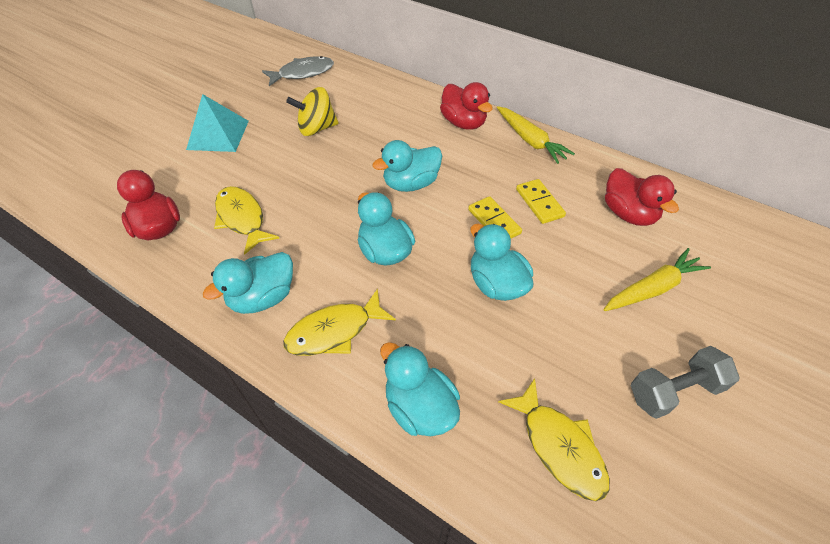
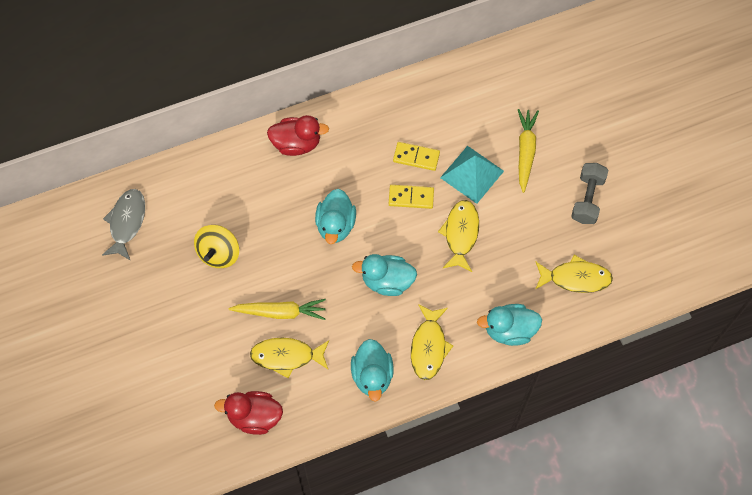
camera: 55 degrees left, 15 degrees up
turquoise pyramid [186,94,249,152] -> turquoise pyramid moved to [440,146,504,204]
turquoise duck [470,224,533,301] -> yellow fish [438,200,479,272]
yellow carrot [497,106,575,164] -> yellow carrot moved to [229,299,326,320]
red duck [605,168,679,226] -> none

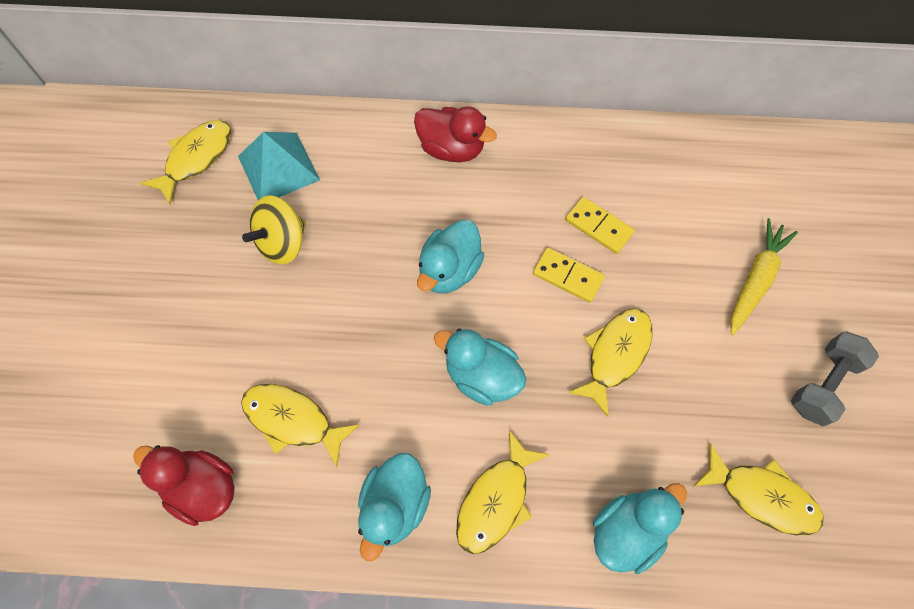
camera: 25 degrees right, 0 degrees up
grey fish [102,189,145,261] -> yellow fish [140,120,231,205]
yellow carrot [229,299,326,320] -> none
turquoise pyramid [440,146,504,204] -> turquoise pyramid moved to [238,132,320,200]
turquoise duck [477,304,542,346] -> turquoise duck turned 120 degrees clockwise [593,483,687,574]

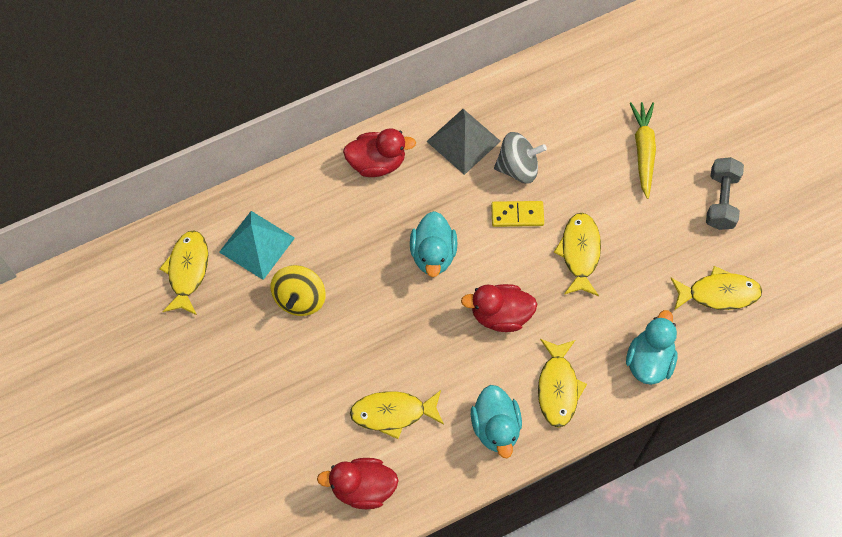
camera: 30 degrees left, 0 degrees up
turquoise duck [434,328,526,406] -> red duck [461,284,537,332]
yellow domino [565,197,635,254] -> grey spinning top [494,132,547,183]
none -> grey pyramid [426,109,501,175]

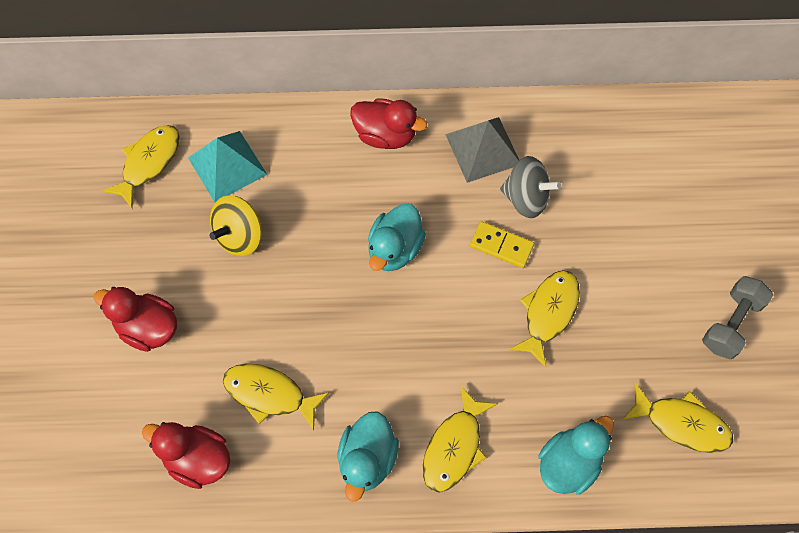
camera: 25 degrees right, 0 degrees up
red duck [461,284,537,332] -> red duck moved to [94,287,177,352]
yellow carrot [630,102,656,199] -> none

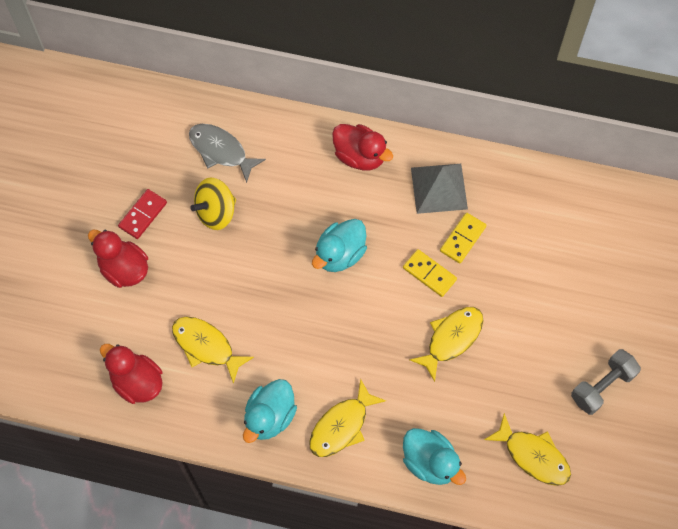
camera: 15 degrees right, 0 degrees up
yellow fish [102,125,180,209] -> none
turquoise pyramid [188,131,267,202] -> grey fish [189,124,266,183]
grey spinning top [500,156,561,218] -> yellow domino [440,213,486,263]
turquoise duck [538,416,614,495] -> turquoise duck turned 75 degrees clockwise [403,428,466,485]
none -> red domino [118,189,167,239]

